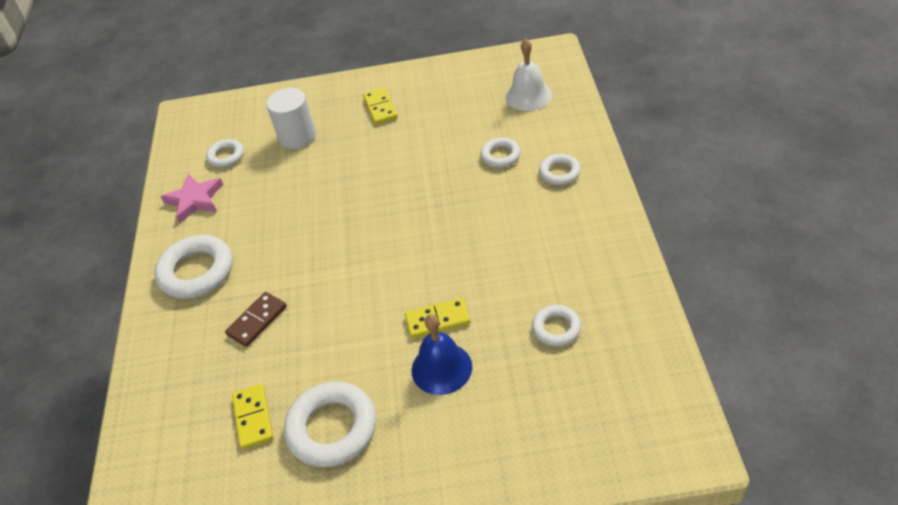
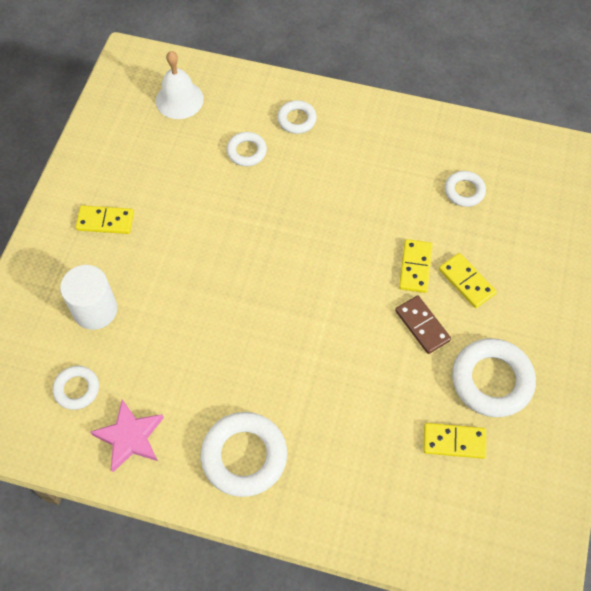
camera: 75 degrees left, 15 degrees up
brown domino [225,292,287,347] -> brown domino moved to [395,295,451,354]
blue bell [412,314,472,395] -> yellow domino [439,253,496,308]

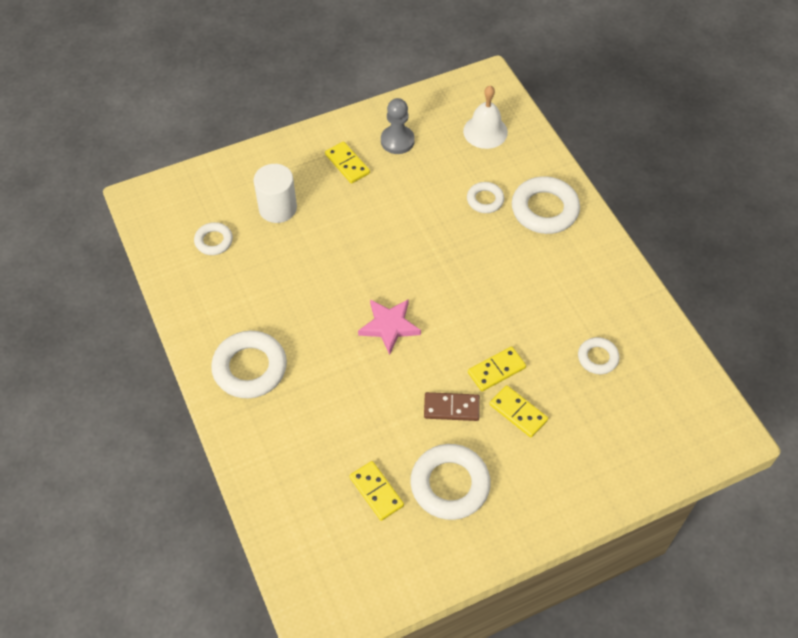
camera: 50 degrees right, 5 degrees down
pink star [91,399,164,472] -> pink star moved to [358,300,421,355]
white ring [277,100,317,134] -> white ring [512,176,580,234], size x1.80
brown domino [395,295,451,354] -> brown domino turned 75 degrees clockwise [424,392,480,421]
yellow domino [439,253,496,308] -> yellow domino turned 60 degrees counterclockwise [490,385,548,437]
none -> grey pawn [381,98,415,154]

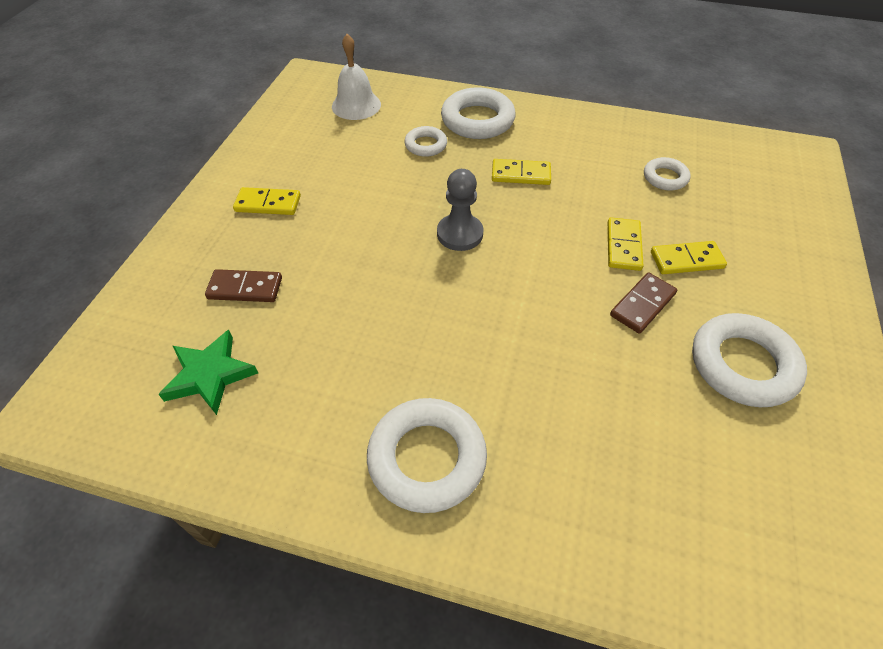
camera: 50 degrees left, 5 degrees down
white ring [194,222,233,255] -> green star [158,330,258,415]
white cylinder [254,164,297,223] -> brown domino [205,269,282,302]
yellow domino [350,461,404,521] -> yellow domino moved to [492,159,551,185]
pink star [358,300,421,355] -> none
grey pawn [381,98,415,154] -> grey pawn moved to [437,169,483,251]

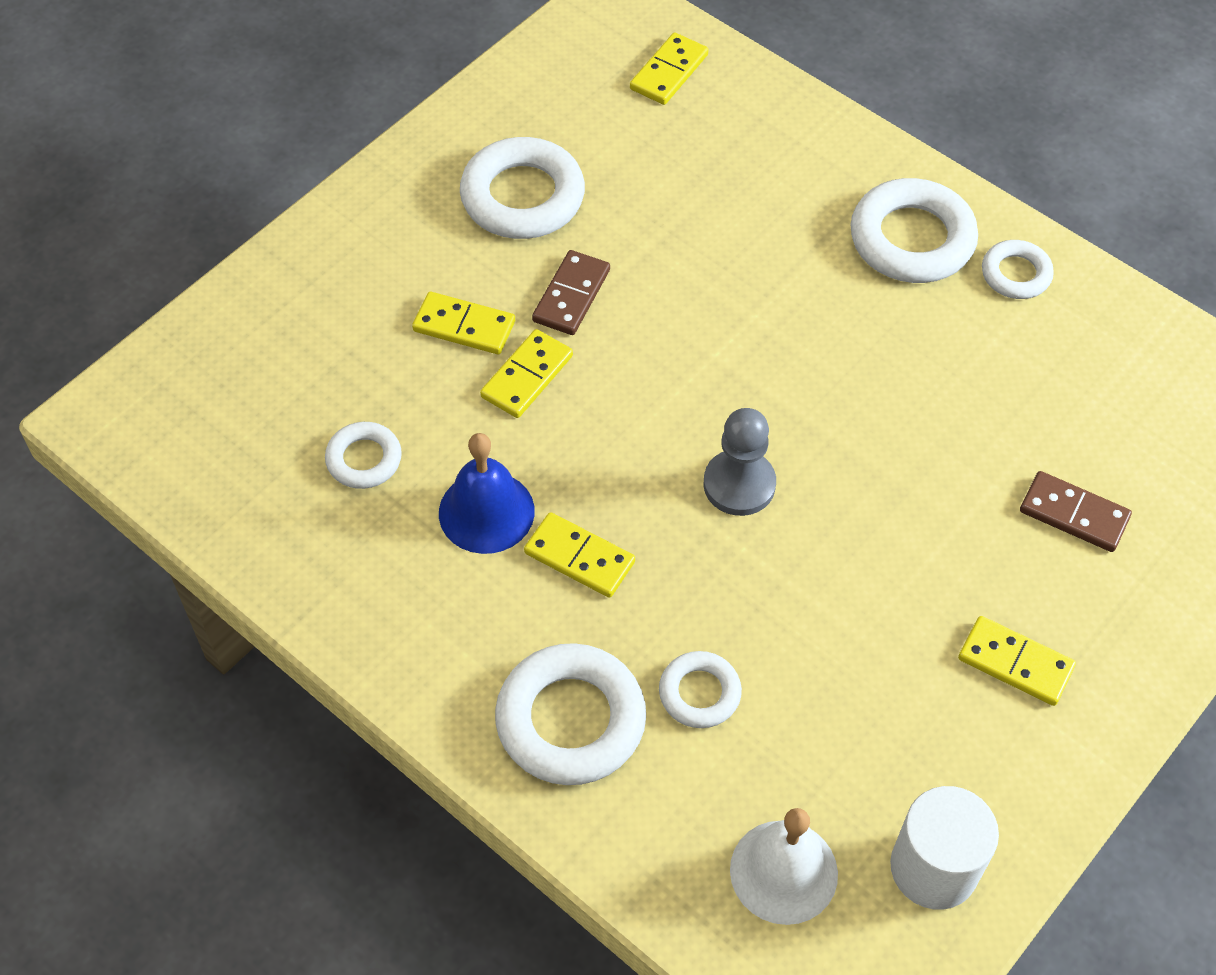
camera: 155 degrees left, 5 degrees up
green star [158,330,258,415] -> none
brown domino [610,273,677,334] -> brown domino turned 45 degrees counterclockwise [532,250,610,335]
none -> blue bell [439,433,535,554]
none -> yellow domino [630,32,708,105]
none -> white cylinder [890,786,999,910]
none -> white ring [982,240,1054,299]

